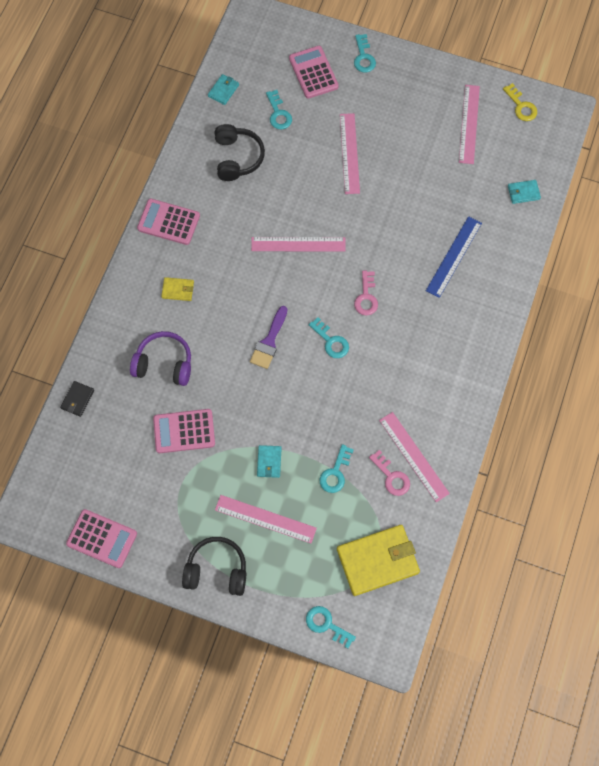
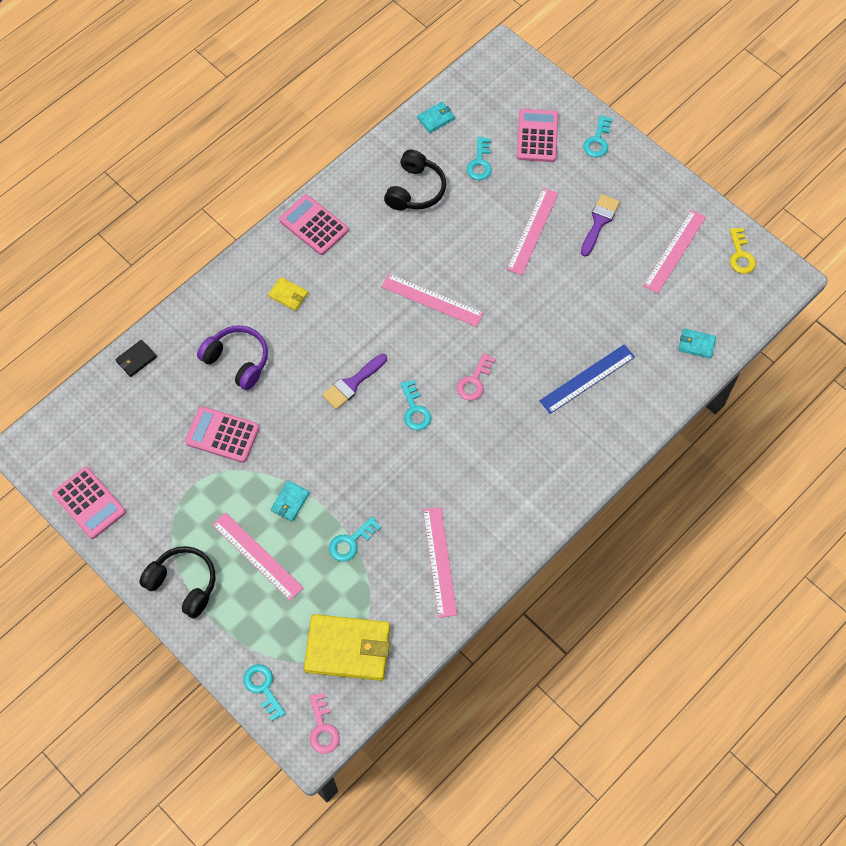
camera: 25 degrees right, 5 degrees down
pink key [369,450,410,496] -> pink key moved to [309,693,340,754]
none -> purple brush [581,194,620,257]

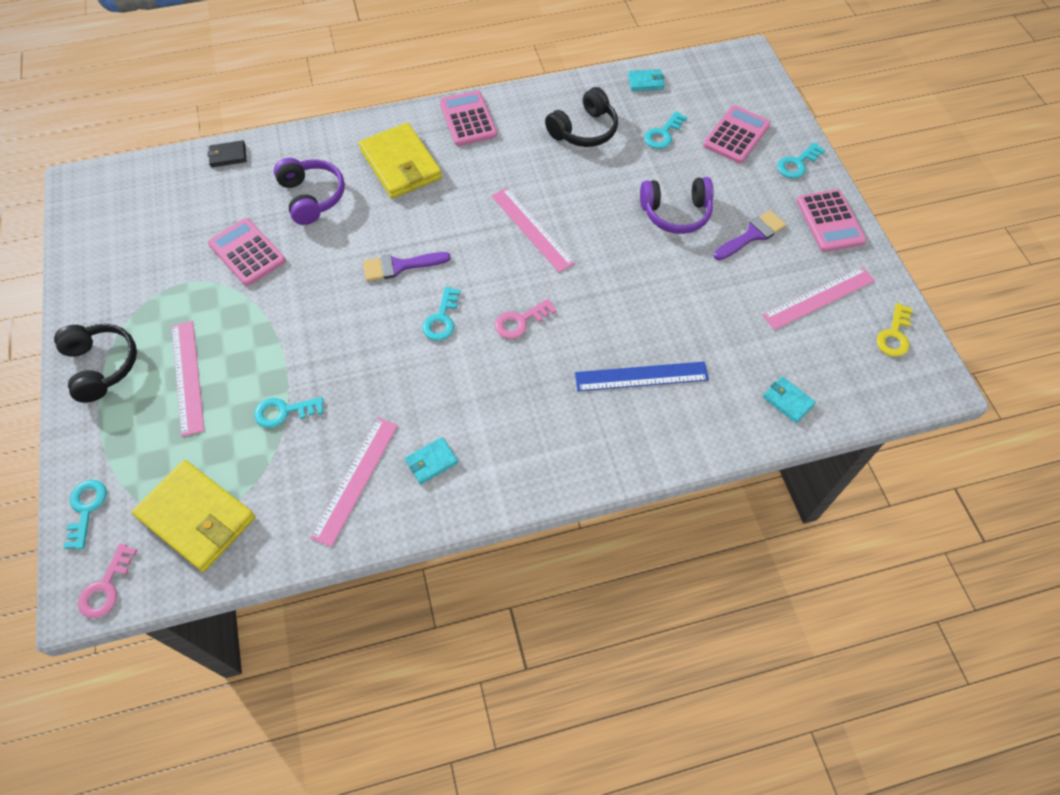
camera: 30 degrees right, 5 degrees down
pink calculator [53,467,126,539] -> pink calculator moved to [797,189,866,252]
yellow wallet [268,277,308,311] -> yellow wallet [359,123,442,199], size x2.17
turquoise wallet [271,481,310,522] -> turquoise wallet moved to [405,437,458,484]
pink ruler [506,188,558,275] -> purple headphones [640,177,714,234]

